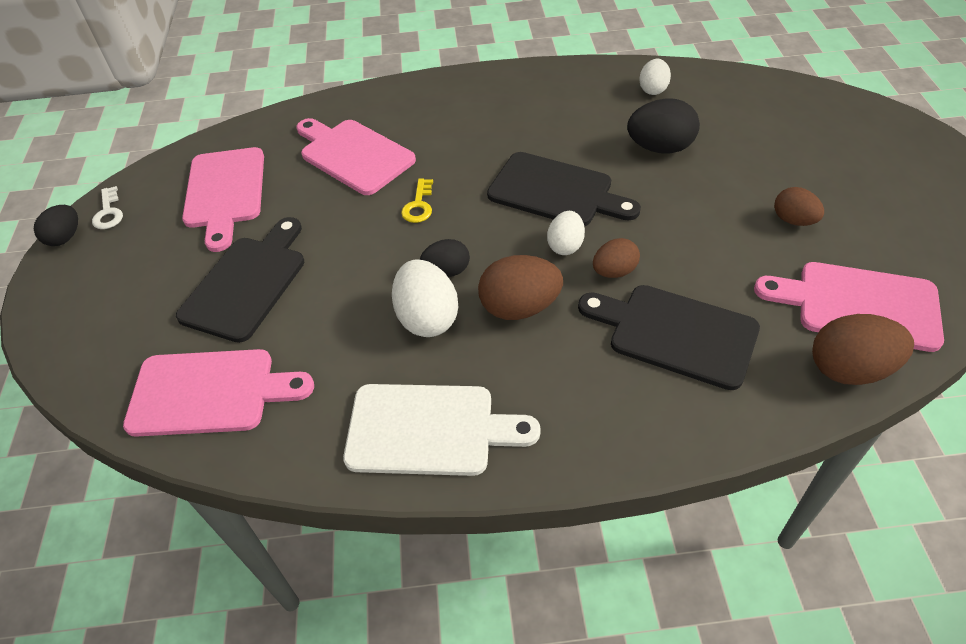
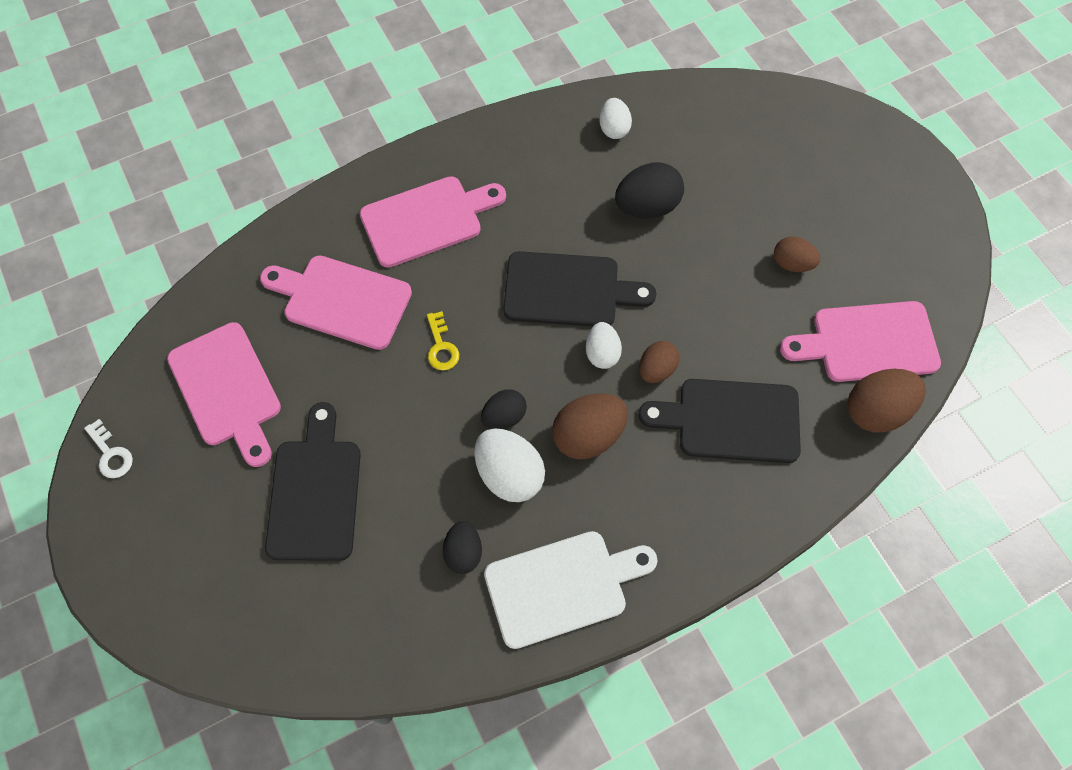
camera: 25 degrees left, 15 degrees up
black egg [34,205,78,246] -> black egg moved to [443,521,482,574]
pink cutting board [123,349,314,437] -> pink cutting board moved to [360,176,506,268]

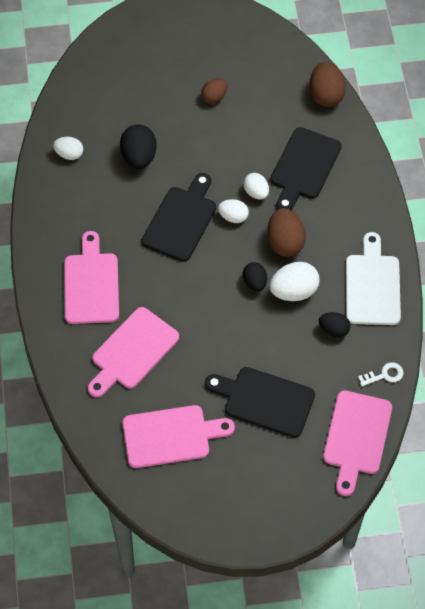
camera: 70 degrees left, 5 degrees down
white key [84,419,133,478] -> white key moved to [358,362,404,386]
yellow key [427,311,459,370] -> none
brown egg [639,341,680,383] -> white egg [243,173,269,199]
pink cutting board [780,301,941,382] -> pink cutting board moved to [323,390,392,496]

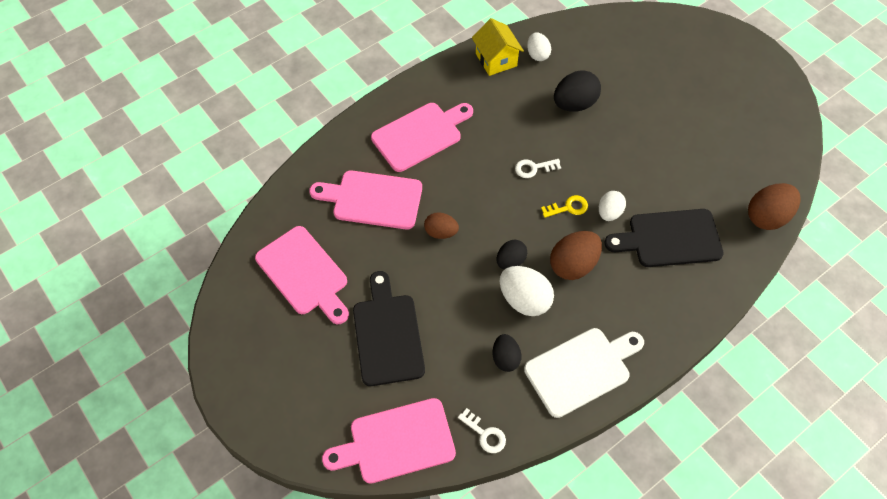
camera: 60 degrees right, 0 degrees up
black cutting board [142,173,216,262] -> white key [515,159,561,178]
brown egg [201,78,227,104] -> brown egg moved to [424,213,459,239]
white egg [218,199,249,223] -> yellow key [541,195,588,218]
none -> yellow house [472,18,524,76]

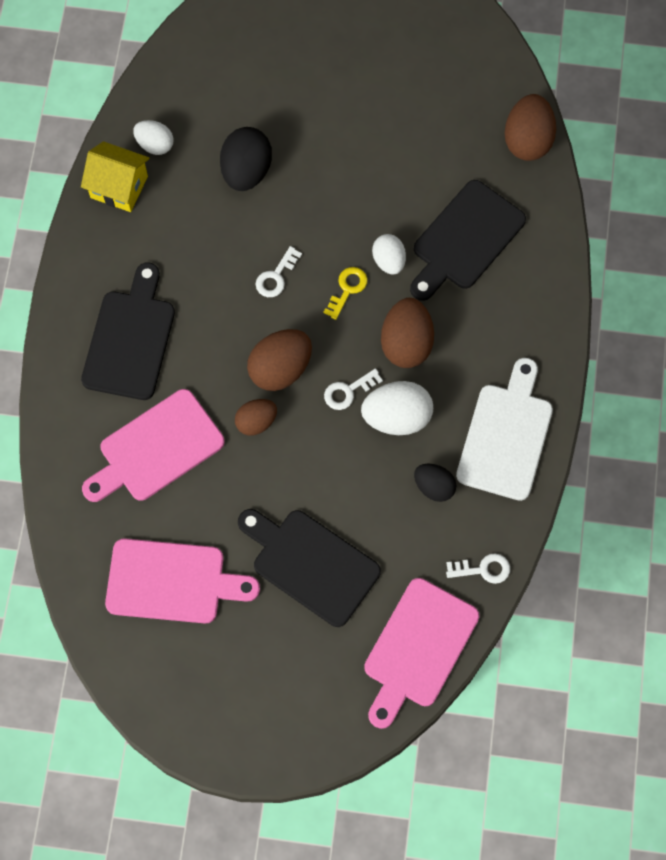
camera: 45 degrees left, 10 degrees up
pink cutting board [371,103,473,172] -> black cutting board [81,263,175,400]
black egg [496,240,527,269] -> white key [324,368,383,410]
none -> brown egg [247,329,312,391]

